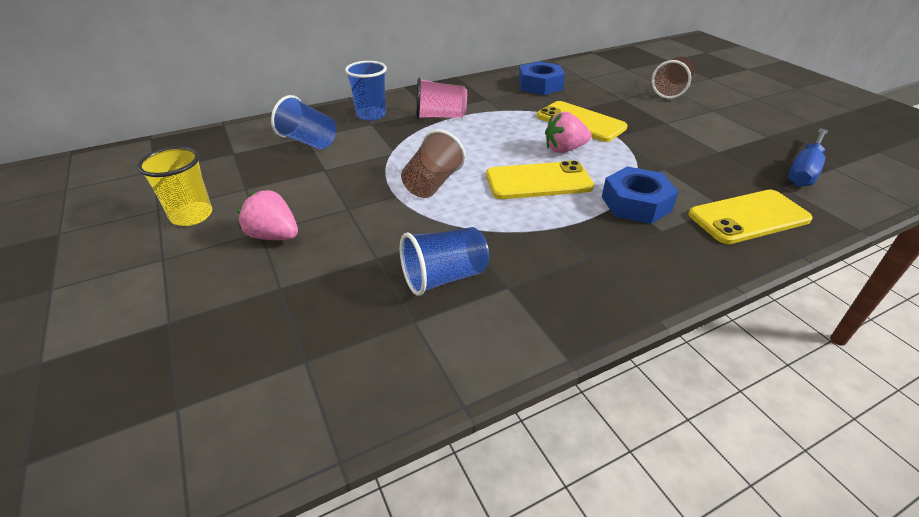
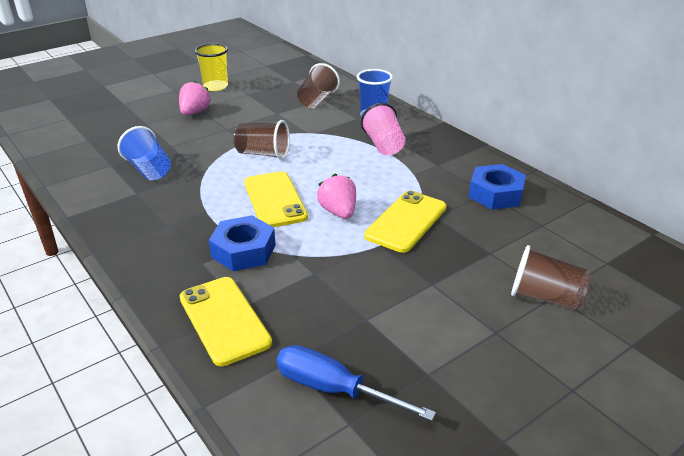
camera: 80 degrees right, 5 degrees down
blue cup [271,95,336,149] -> brown cup [297,63,340,108]

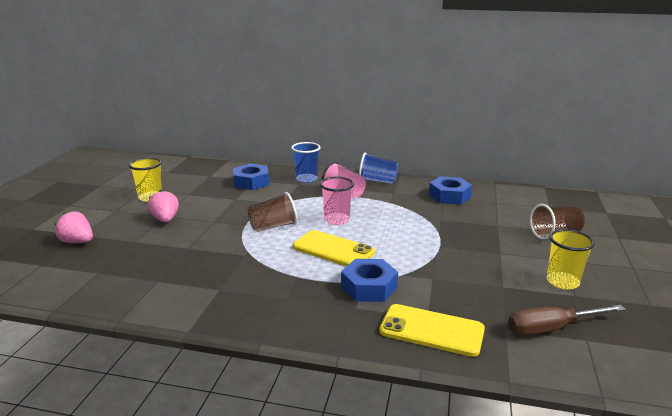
camera: 40 degrees left, 10 degrees down
blue cup [117,126,171,180] -> blue cup moved to [359,152,398,184]
blue screwdriver [277,345,436,421] -> brown screwdriver [508,305,626,336]
brown cup [297,63,340,108] -> blue nut [233,164,269,190]
pink strawberry [317,174,356,219] -> pink strawberry moved to [54,211,93,243]
yellow phone [364,191,447,253] -> none
none -> pink cup [320,177,354,225]
none -> yellow cup [547,229,595,290]

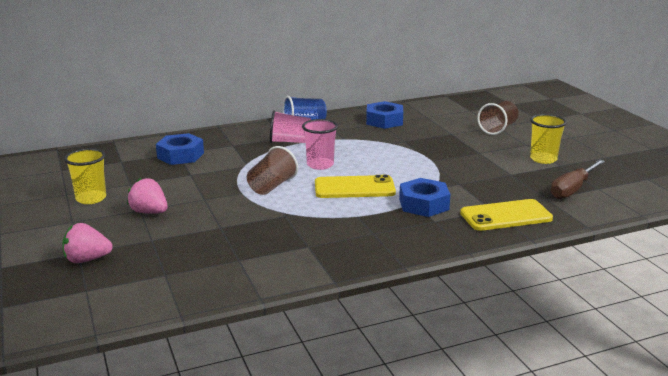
camera: 35 degrees left, 0 degrees up
blue cup [291,142,321,183] -> none

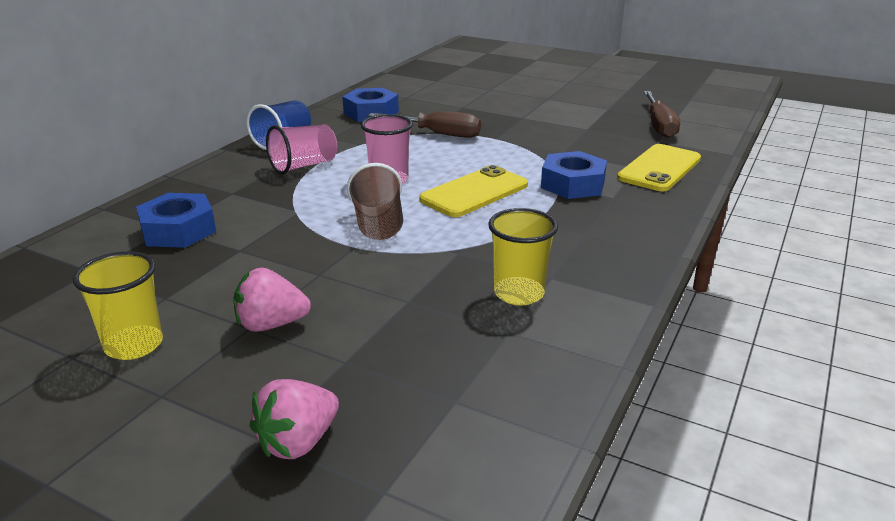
camera: 40 degrees left, 5 degrees up
brown cup [477,101,519,135] -> none
yellow cup [530,114,567,164] -> yellow cup moved to [488,208,558,305]
none -> brown screwdriver [368,111,481,138]

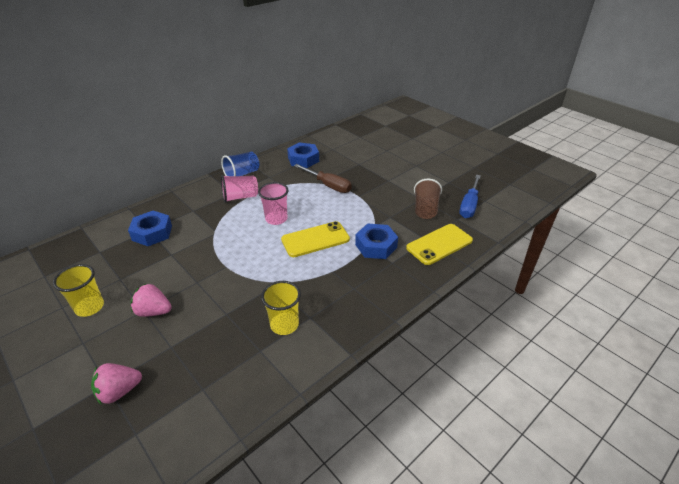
camera: 20 degrees right, 10 degrees up
brown cup [347,163,403,240] -> brown cup moved to [414,179,442,219]
brown screwdriver [644,91,680,138] -> blue screwdriver [459,175,481,218]

